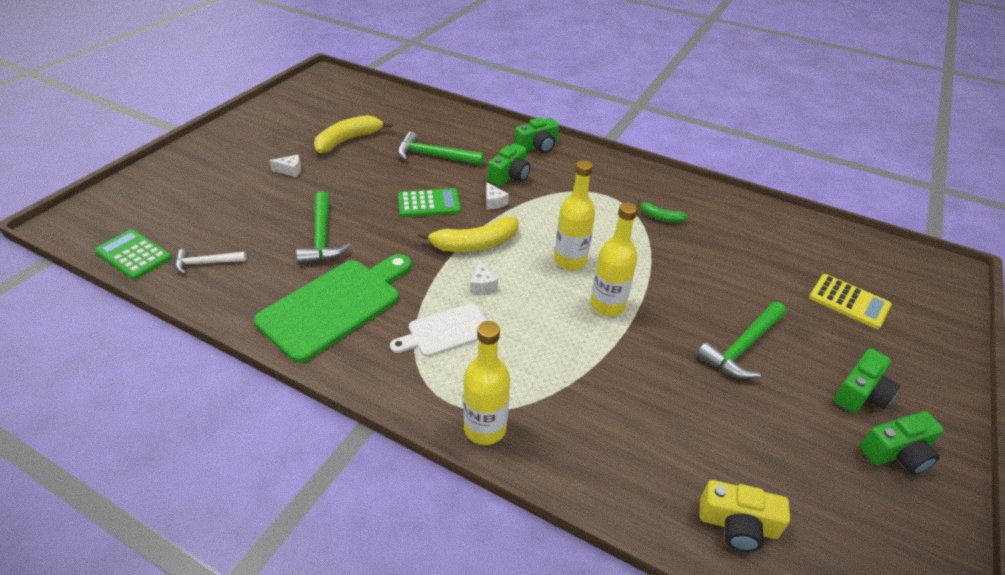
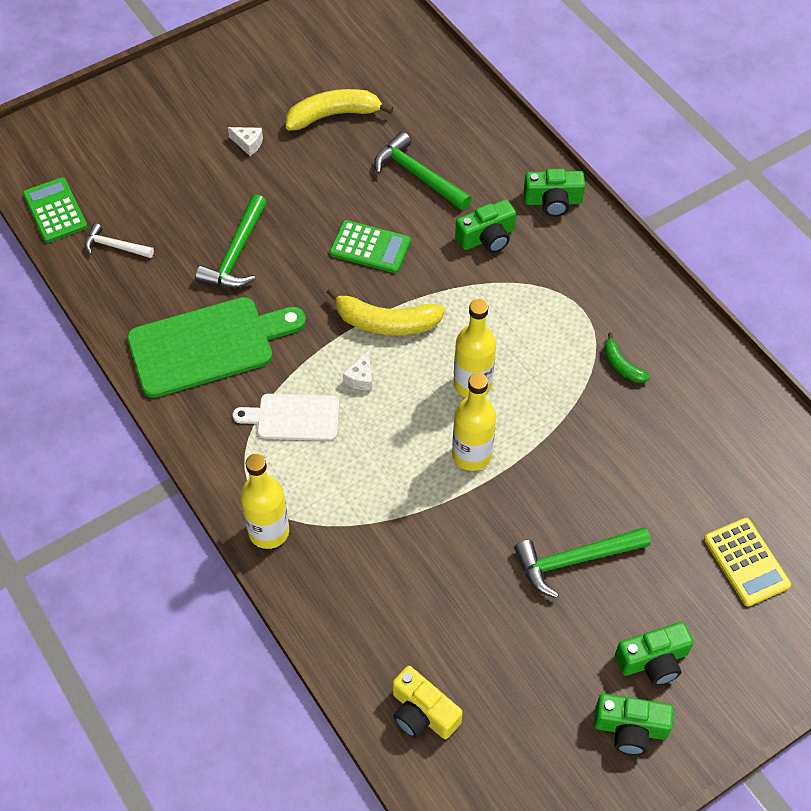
camera: 30 degrees right, 15 degrees up
white cheese [486,182,509,210] -> none

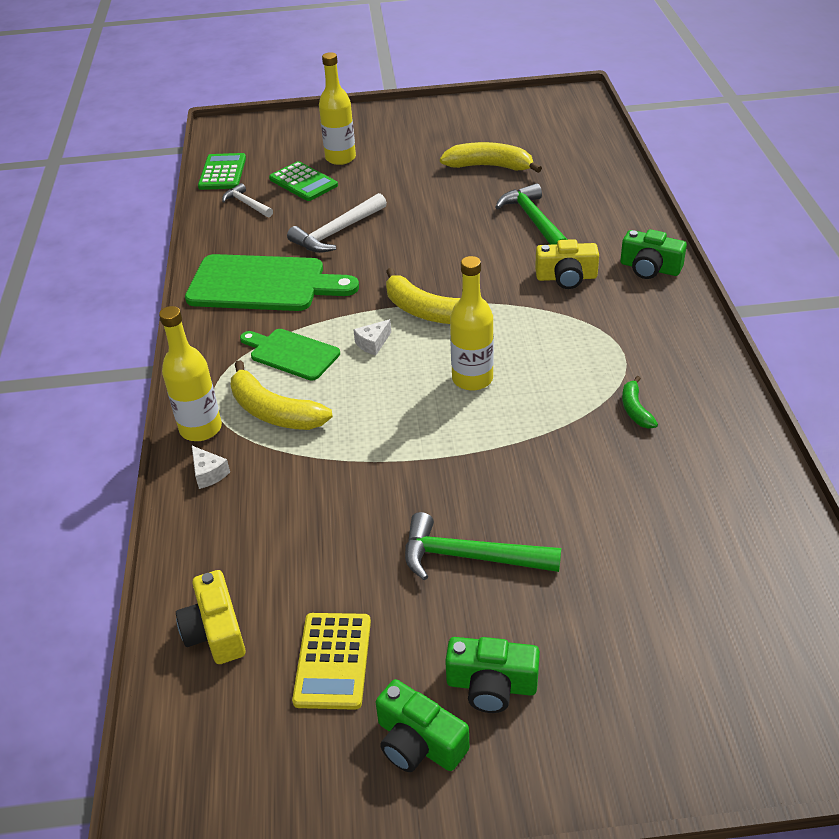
camera: 30 degrees right, 15 degrees down
green hammer [195,194,267,288] -> white hammer [287,193,387,253]
white cheese [228,127,263,156] -> white cheese moved to [192,446,230,489]
white cutting board [232,394,339,441] -> green cutting board [240,329,340,381]
green calculator [330,220,411,273] -> green calculator moved to [269,161,338,201]
yellow bottle [452,373,496,471] -> yellow bottle moved to [319,52,356,165]
green camera [455,199,516,253] -> yellow camera [535,239,599,289]
yellow calculator [704,518,791,607] -> yellow calculator moved to [292,613,371,710]
none -> yellow banana [231,360,333,430]

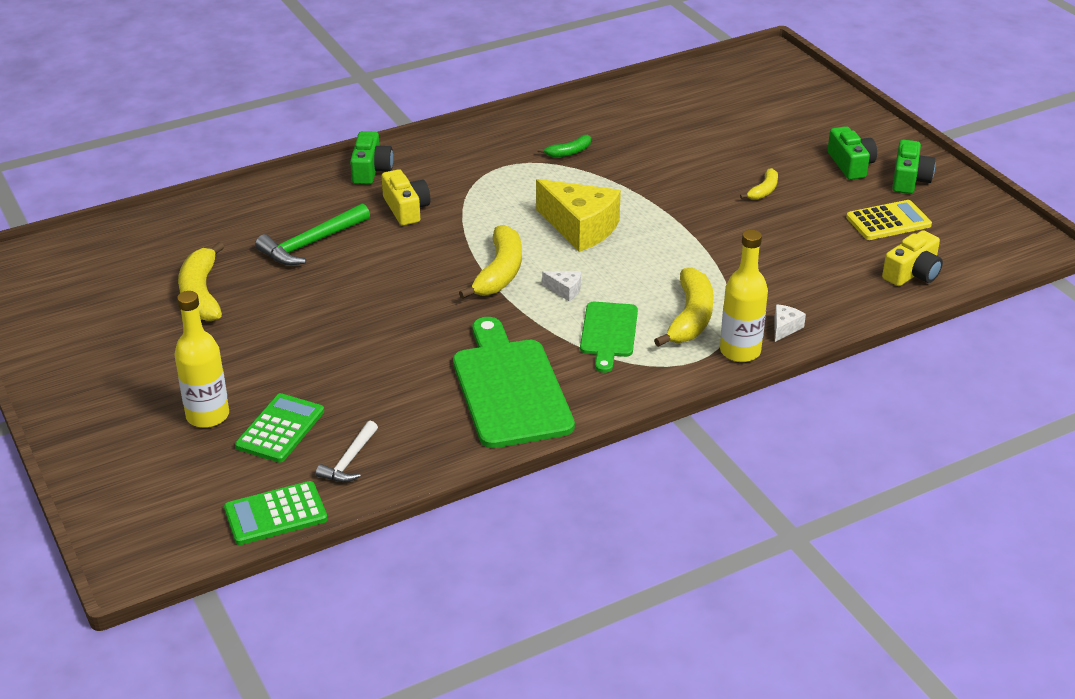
camera: 115 degrees left, 5 degrees down
white hammer [287,193,387,253] -> none
green hammer [405,512,561,581] -> yellow banana [740,168,778,200]
yellow bottle [450,256,494,391] -> yellow cheese [536,179,621,252]

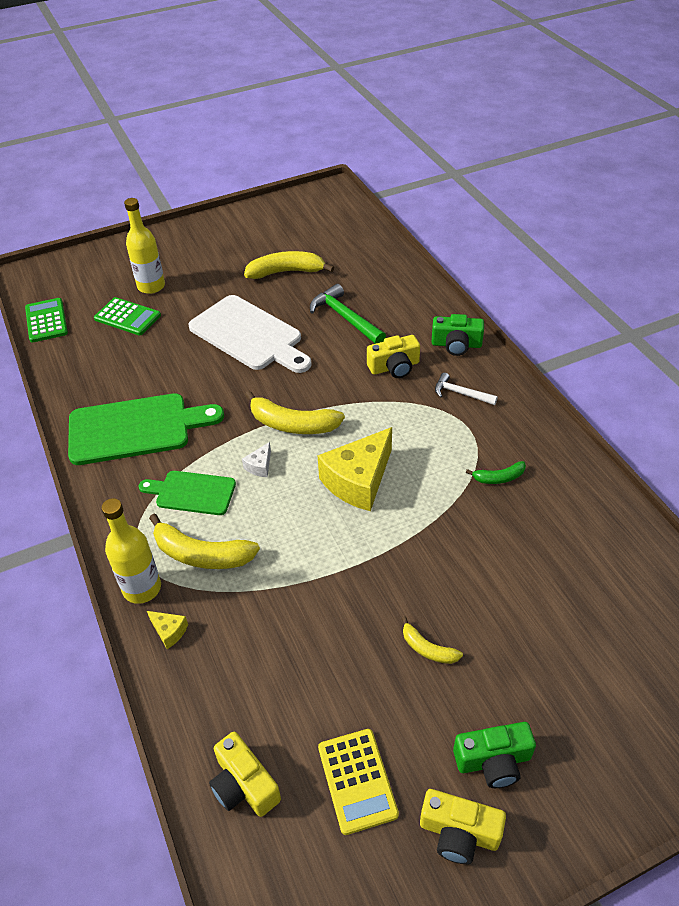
camera: 95 degrees right, 10 degrees up
white hammer [316,421,378,482] -> white hammer moved to [435,373,498,405]
green banana [537,135,591,158] -> green banana turned 75 degrees counterclockwise [466,461,526,484]
white cheese [774,304,806,342] -> yellow cheese [147,611,188,649]
green camera [892,140,935,194] -> yellow camera [420,789,506,864]
none -> white cutting board [188,295,312,373]

